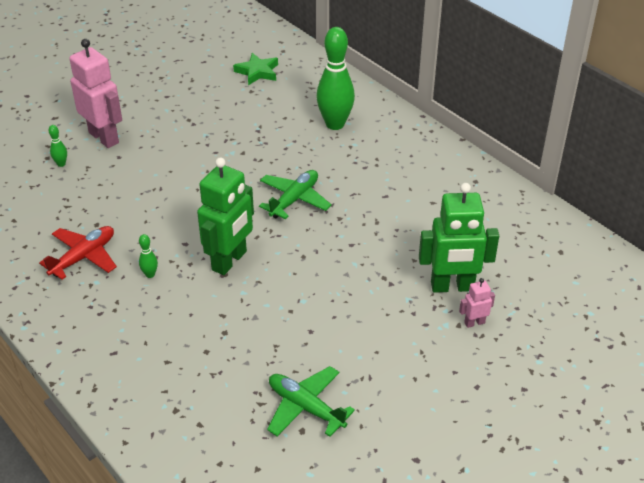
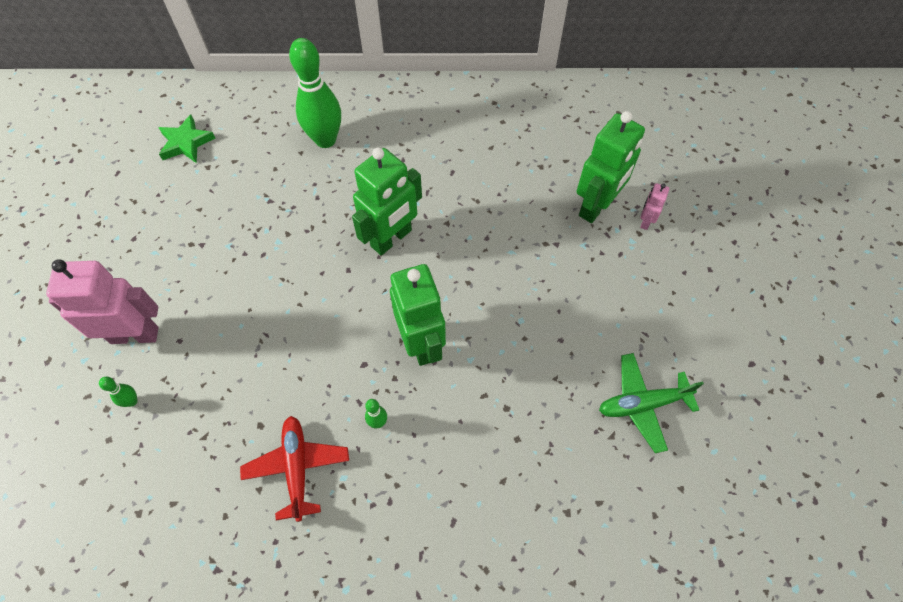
camera: 50 degrees left, 20 degrees up
green plane [259,170,332,219] -> green robot [352,147,422,256]

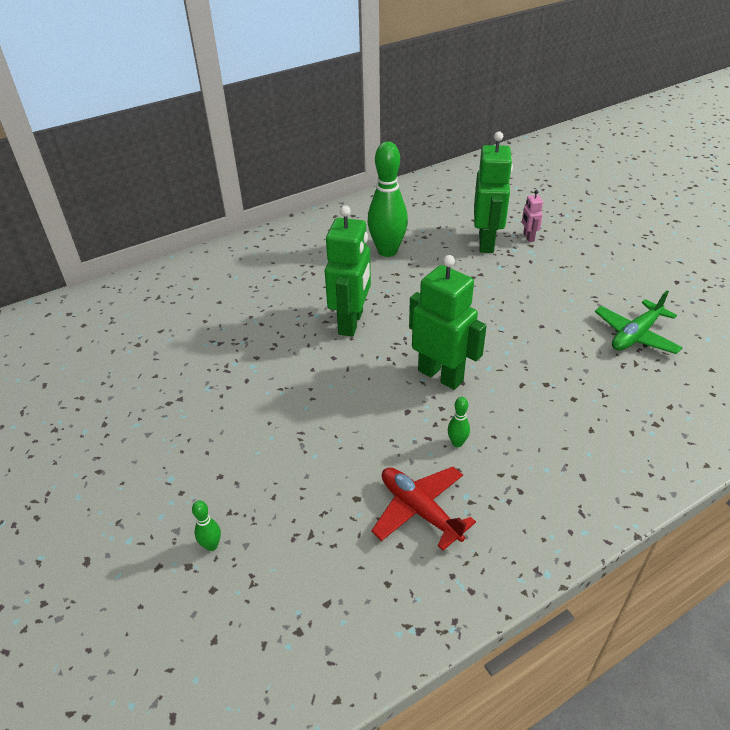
camera: 30 degrees left, 20 degrees down
pink robot [46,259,158,344] -> none
green star [158,114,215,163] -> none
green bowling pin [289,38,341,148] -> green bowling pin moved to [368,142,408,257]

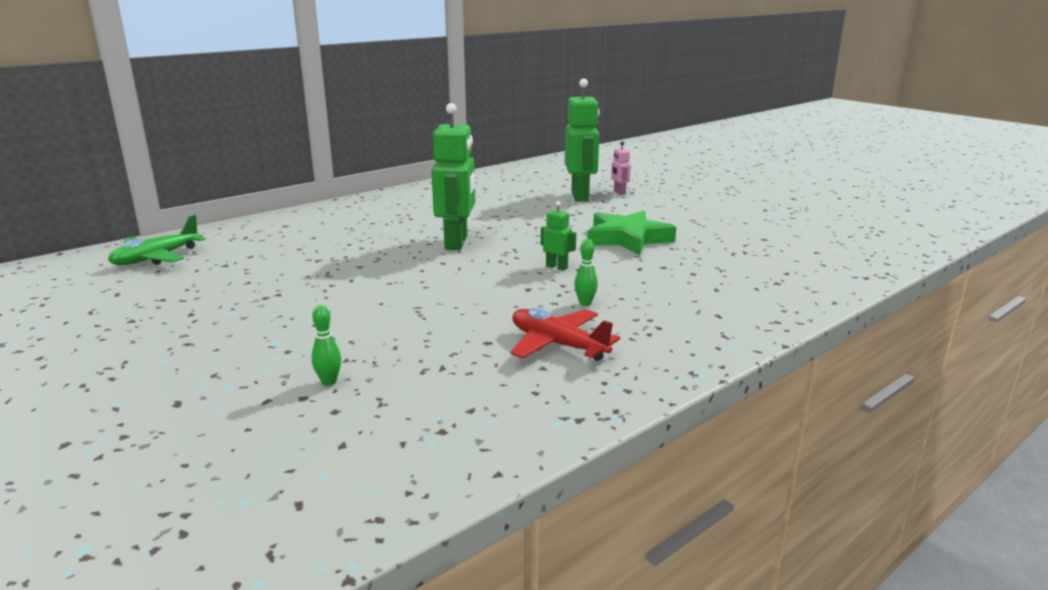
camera: 10 degrees left, 20 degrees down
green bowling pin [368,142,408,257] -> none
green robot [409,255,487,390] -> green robot [541,201,576,270], size x0.46
green plane [595,291,683,354] -> green plane moved to [108,215,206,265]
none -> green star [587,211,676,255]

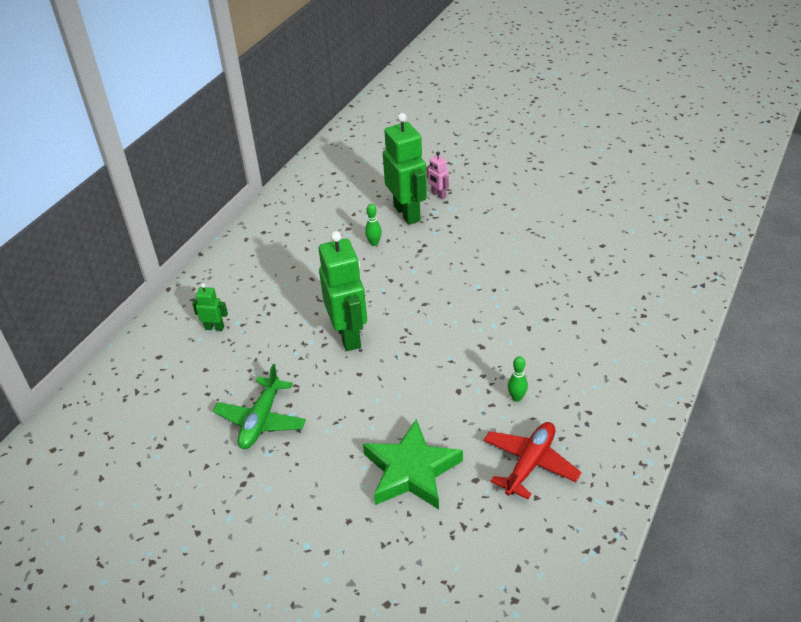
camera: 20 degrees left, 20 degrees up
green plane [108,215,206,265] -> green plane moved to [213,364,306,449]
green bowling pin [312,305,341,386] -> green bowling pin moved to [365,204,382,246]
red plane [510,308,620,361] -> red plane turned 105 degrees clockwise [484,422,581,499]
green robot [541,201,576,270] -> green robot moved to [192,283,228,331]
green star [587,211,676,255] -> green star moved to [363,419,463,509]

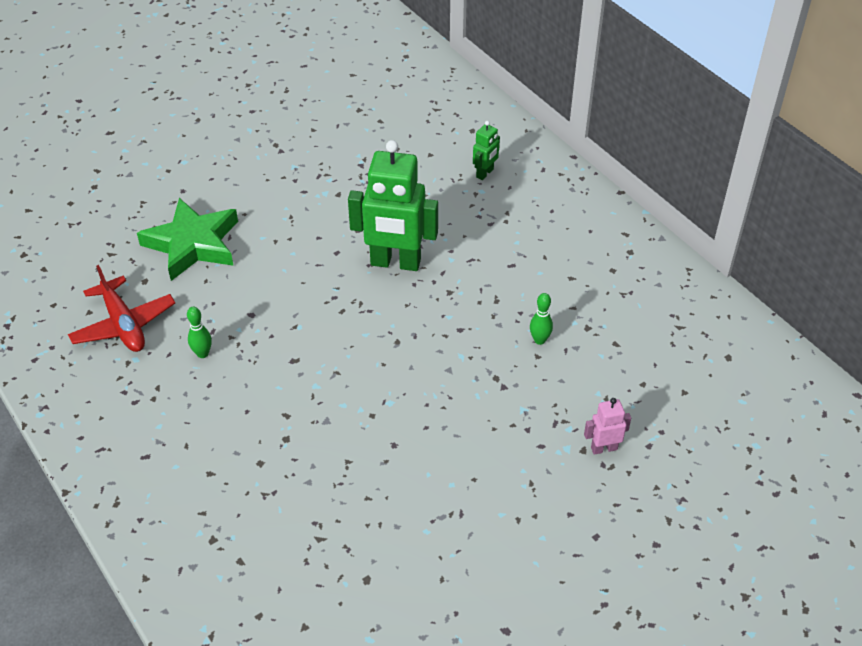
camera: 115 degrees right, 5 degrees up
green plane [213,364,306,449] -> none
green robot [383,113,427,225] -> none

